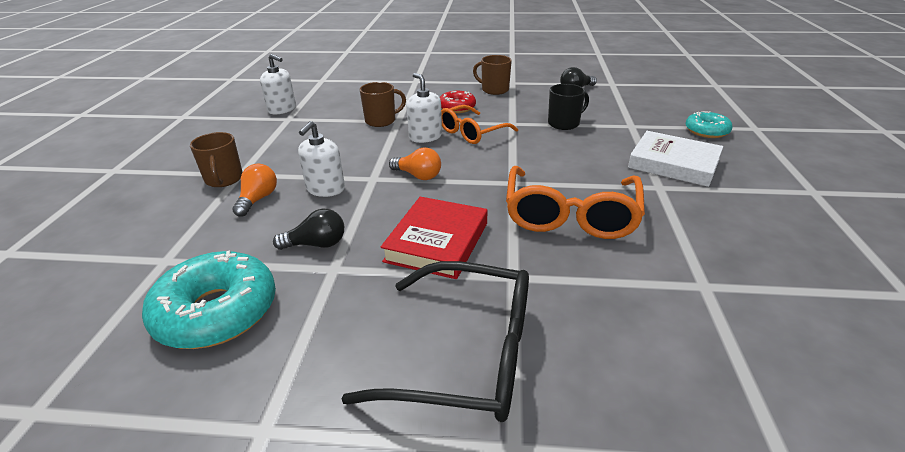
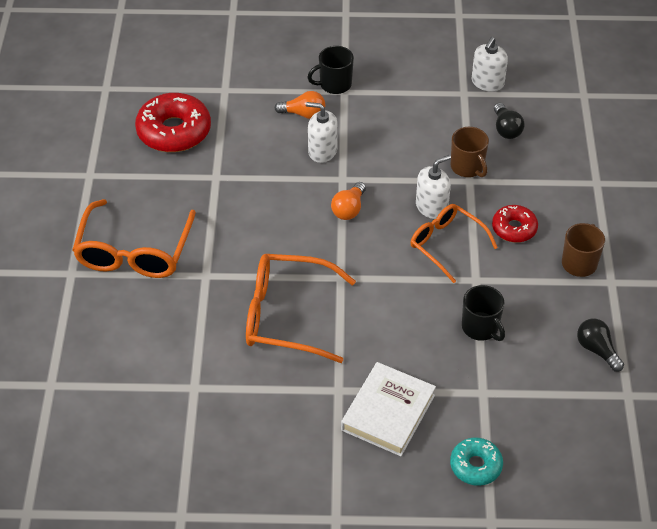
camera: 85 degrees right, 15 degrees up
turquoise donut [142,251,276,349] -> red donut [135,93,211,152]
brown mug [190,132,243,187] -> black mug [307,46,354,94]
black light bulb [273,209,344,250] -> black light bulb moved to [494,103,524,139]
black glasses [341,261,529,422] -> orange glasses [72,199,196,278]
red book [380,197,488,279] -> none

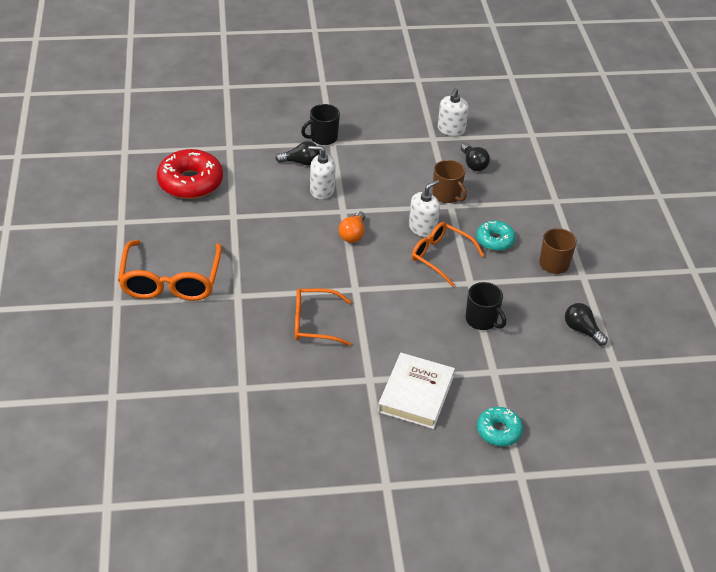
camera: 10 degrees left, 5 degrees down
orange glasses [246,254,356,363] -> orange glasses [295,289,351,346], size x0.66
orange light bulb [275,91,325,119] -> black light bulb [275,141,320,166]
red donut [492,205,538,243] -> turquoise donut [476,221,515,251]

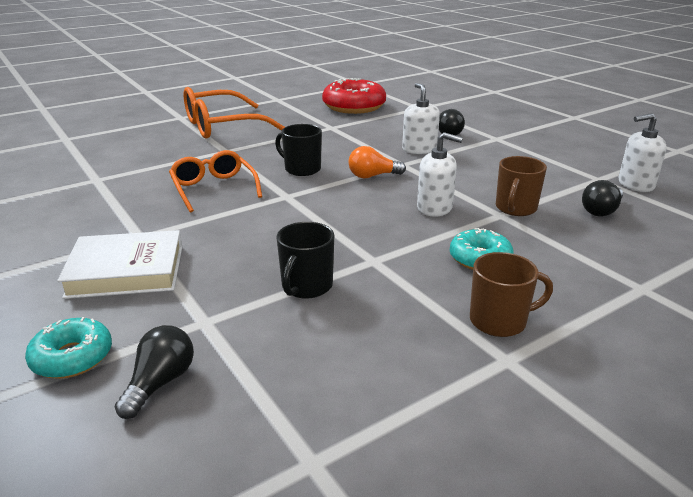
camera: 65 degrees right, 15 degrees down
black mug [301,104,340,145] -> black mug moved to [275,124,322,176]
orange glasses [412,222,484,287] -> none
black light bulb [565,303,608,346] -> black light bulb moved to [115,325,194,419]

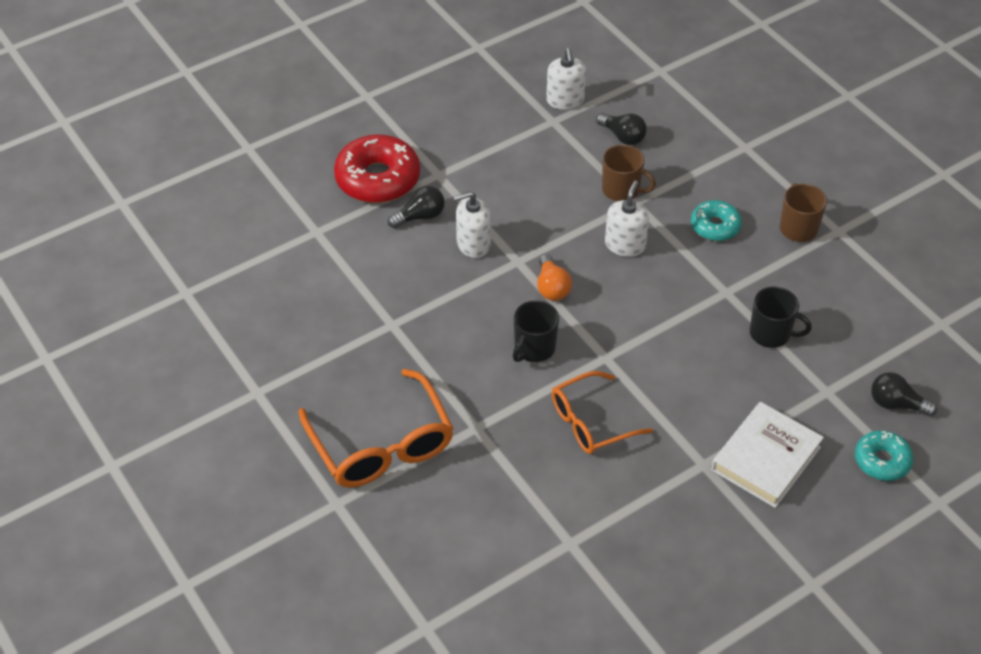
camera: 90 degrees left, 20 degrees up
white book [57,230,182,299] -> white book turned 45 degrees clockwise [711,402,824,508]
red donut [322,78,386,114] -> red donut moved to [334,134,420,203]

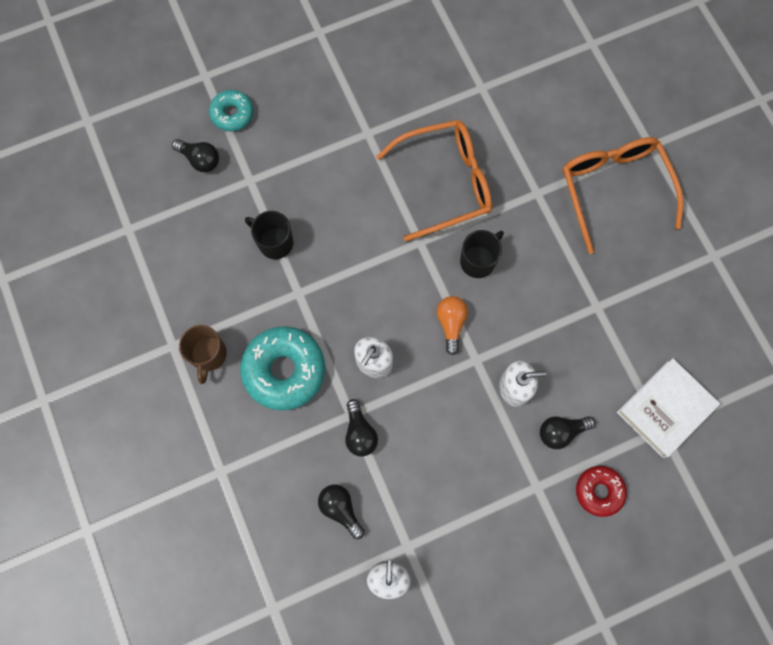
camera: 170 degrees left, 25 degrees up
red donut [334,134,420,203] -> red donut [576,466,627,517], size x0.57
orange glasses [552,371,653,454] -> orange glasses [376,120,492,242], size x1.51
brown mug [602,145,656,201] -> black light bulb [346,399,378,456]
turquoise donut [691,200,742,241] -> turquoise donut [240,326,325,411], size x1.75
white book [711,402,824,508] -> white book moved to [617,358,720,458]

